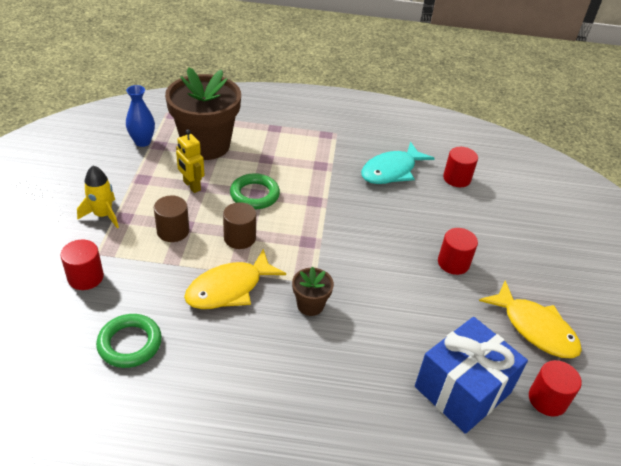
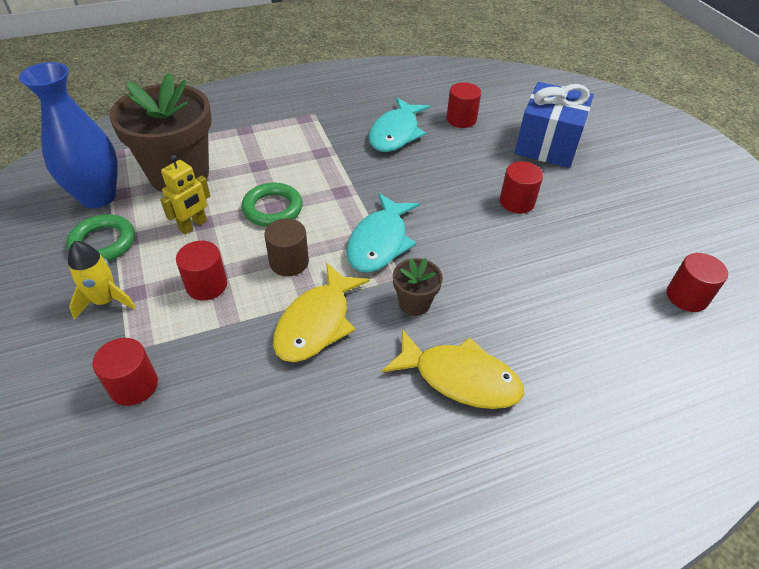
camera: 25 degrees left, 5 degrees up
green ring [96,314,162,368] -> green ring moved to [66,214,135,261]
blue vase [126,85,155,147] -> blue vase [19,62,118,208], size x1.72
brown cylinder [154,196,189,242] -> red cylinder [176,241,227,301]
yellow robot [176,129,204,193] -> yellow robot turned 75 degrees counterclockwise [160,155,210,234]
blue gift [415,317,528,434] -> blue gift moved to [515,82,594,168]
yellow fish [479,281,582,358] -> yellow fish moved to [382,329,524,409]
none -> turquoise fish [346,193,420,273]

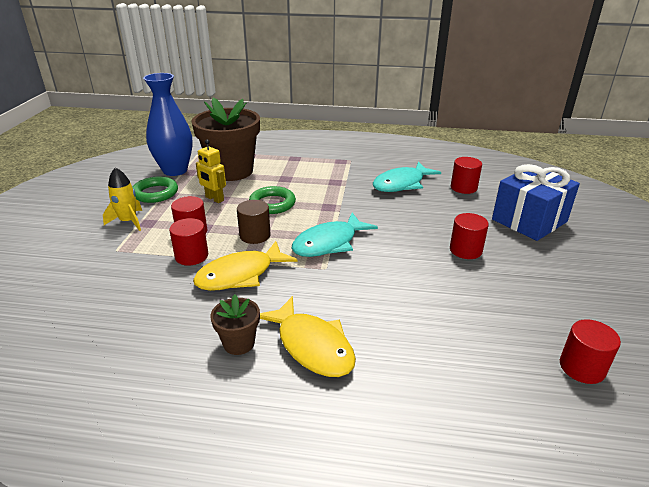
camera: 30 degrees right, 15 degrees down
red cylinder [92,338,158,406] -> red cylinder moved to [169,218,208,266]
yellow robot [160,155,210,234] -> yellow robot turned 60 degrees clockwise [196,139,226,203]
brown flower pot [393,258,443,316] -> brown flower pot moved to [210,294,260,355]

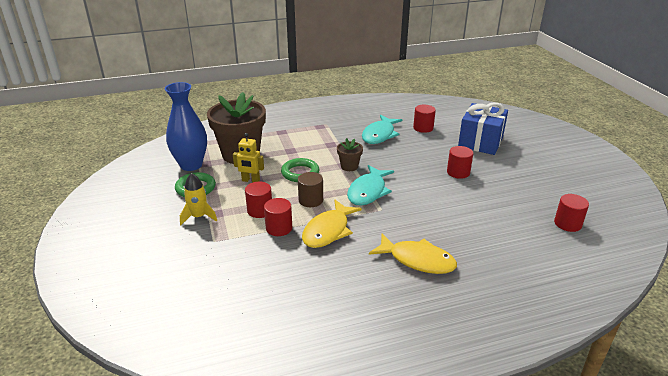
camera: 25 degrees left, 0 degrees up
brown flower pot [210,294,260,355] -> brown flower pot moved to [337,138,363,171]

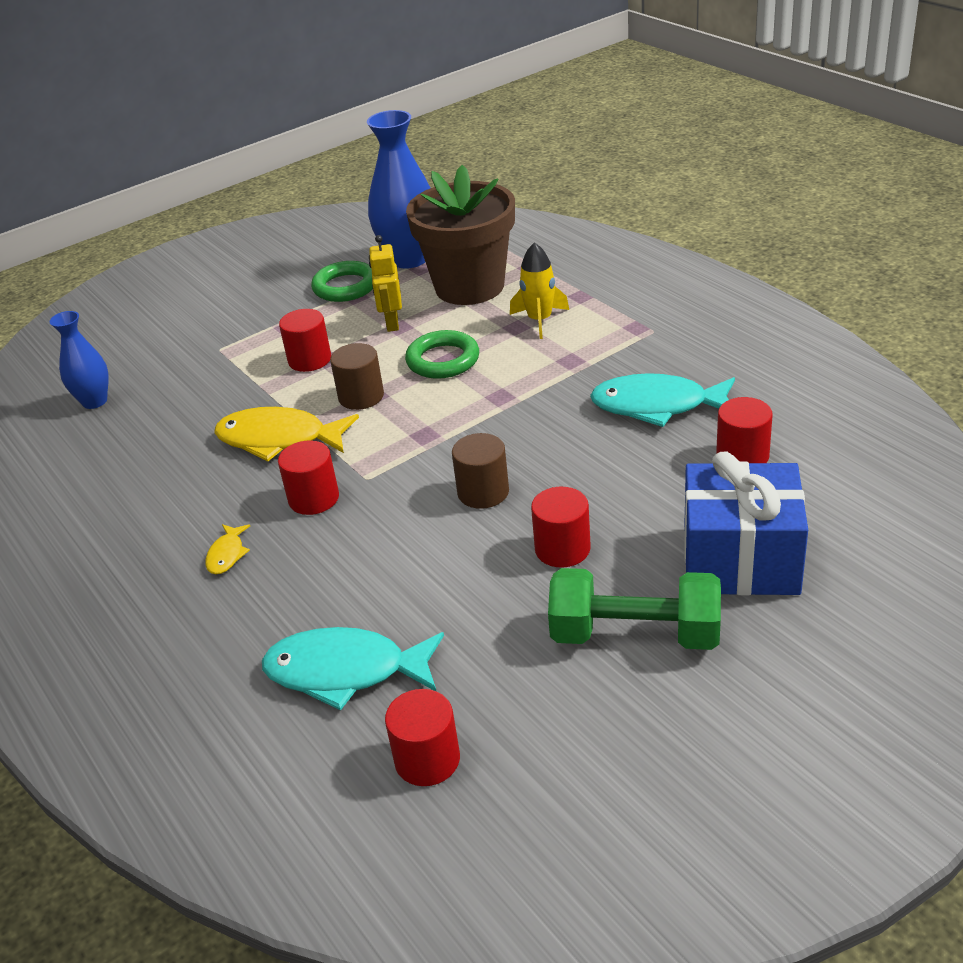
camera: 75 degrees right, 5 degrees up
yellow rocket [180,173,217,225] -> yellow rocket moved to [510,242,569,339]
red cylinder [264,198,292,236] -> red cylinder moved to [278,440,339,515]
brown flower pot [337,138,363,171] -> none
turquoise fish [347,165,394,206] -> turquoise fish moved to [262,627,444,710]
yellow fish [369,233,457,274] -> yellow fish [205,524,250,574], size x0.46
none -> blue vase [50,311,109,409]
none -> brown cylinder [452,433,509,509]
none -> green dumbbell [548,568,721,650]

